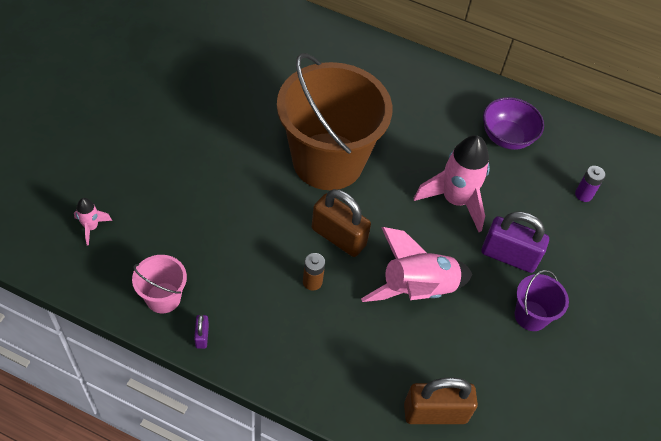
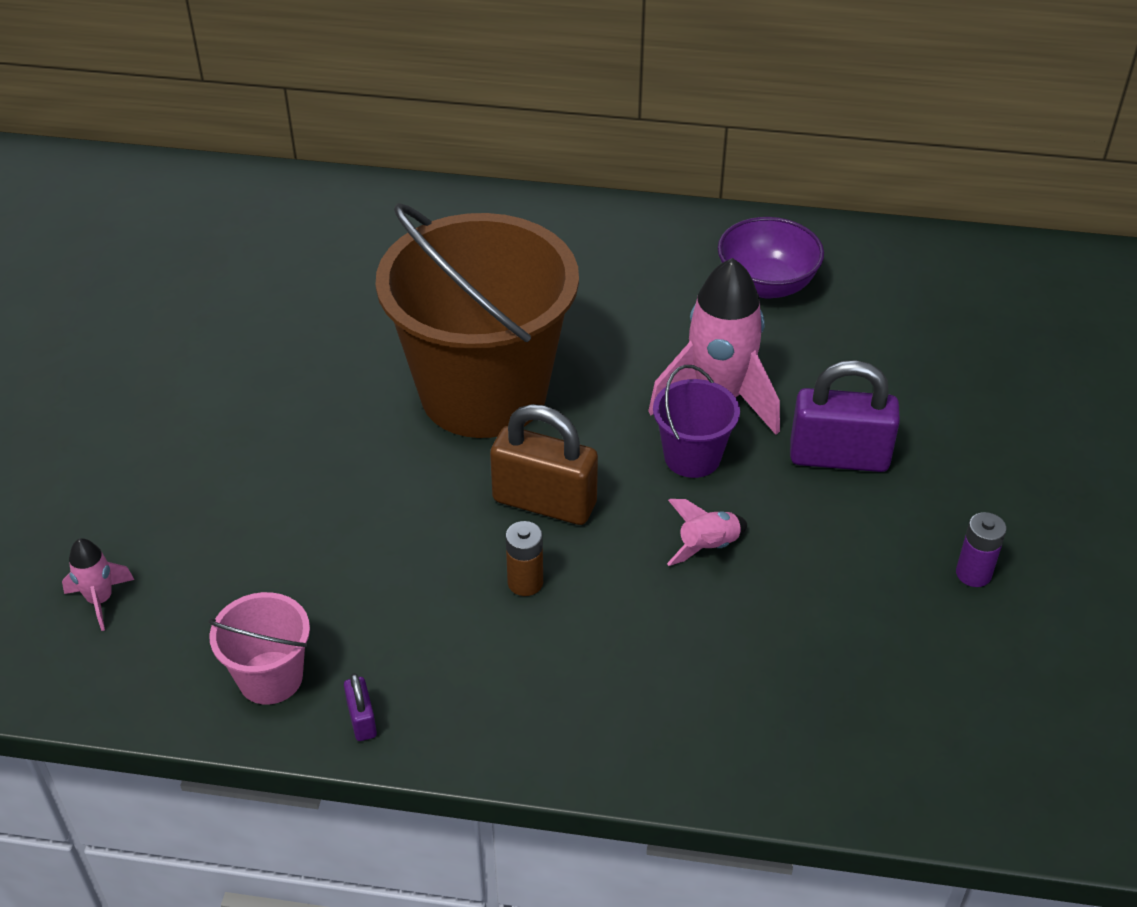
camera: 10 degrees left, 10 degrees down
pink rocket [361,227,473,302] -> pink rocket [667,499,747,566], size x0.47
brown padlock [404,377,478,424] -> none
purple bucket [515,270,569,331] -> purple bucket moved to [653,365,740,478]
purple battery [575,166,605,202] -> purple battery moved to [956,512,1007,587]

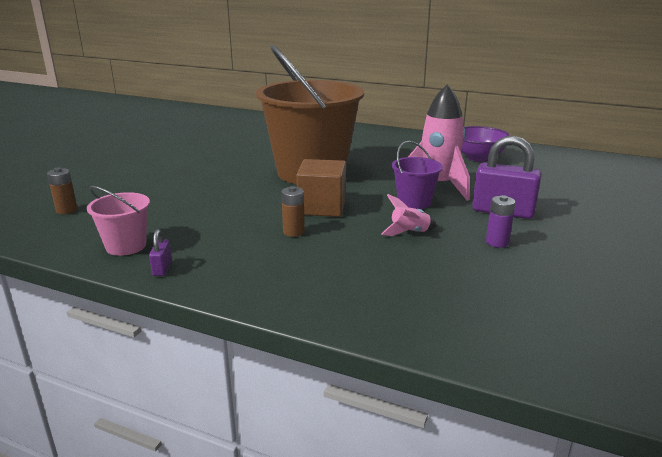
camera: 15 degrees right, 20 degrees down
pink rocket [62,538,134,631] -> brown battery [47,167,77,214]
brown padlock [490,404,598,525] -> brown cube [296,159,346,217]
purple battery [956,512,1007,587] -> purple battery moved to [486,195,516,248]

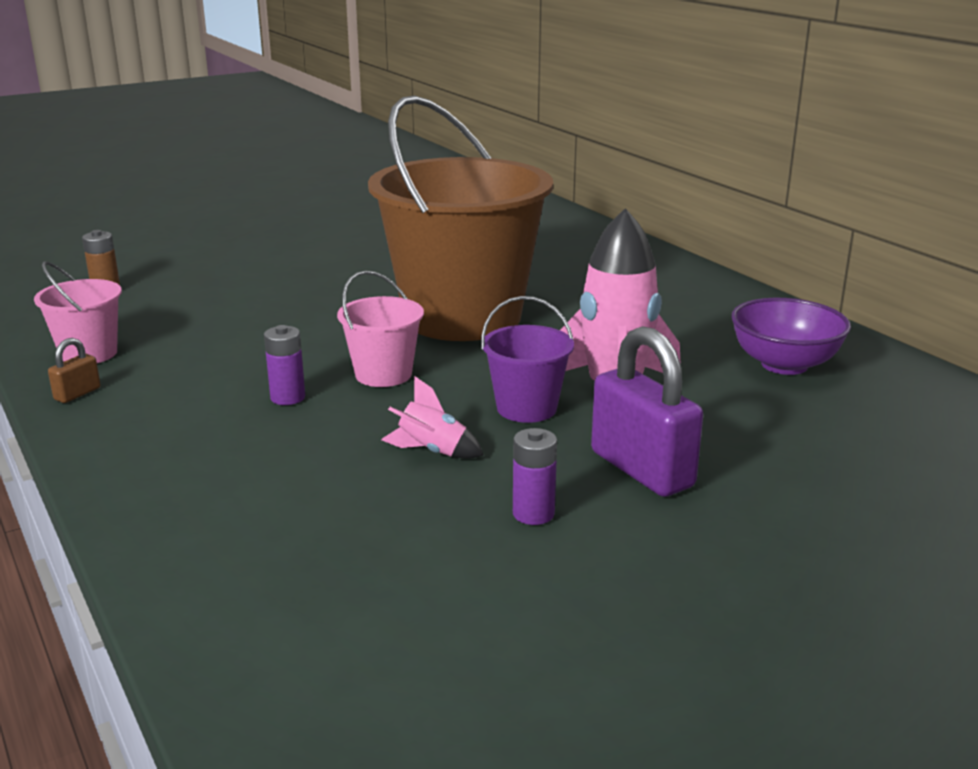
camera: 35 degrees right, 0 degrees up
purple padlock [149,229,172,276] -> brown padlock [48,338,101,403]
brown battery [281,186,305,237] -> purple battery [264,325,305,405]
brown cube [296,159,346,217] -> pink bucket [337,271,424,387]

